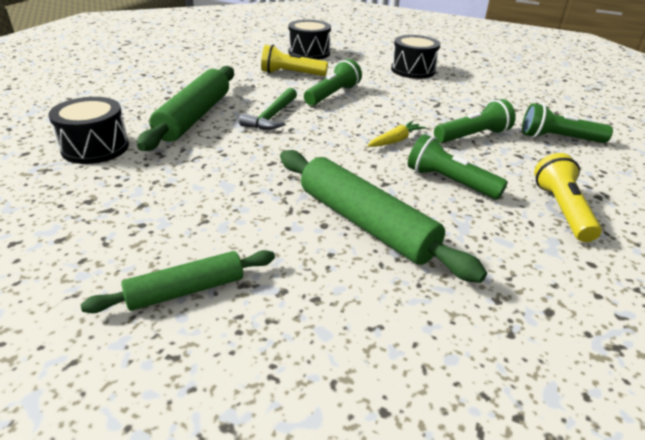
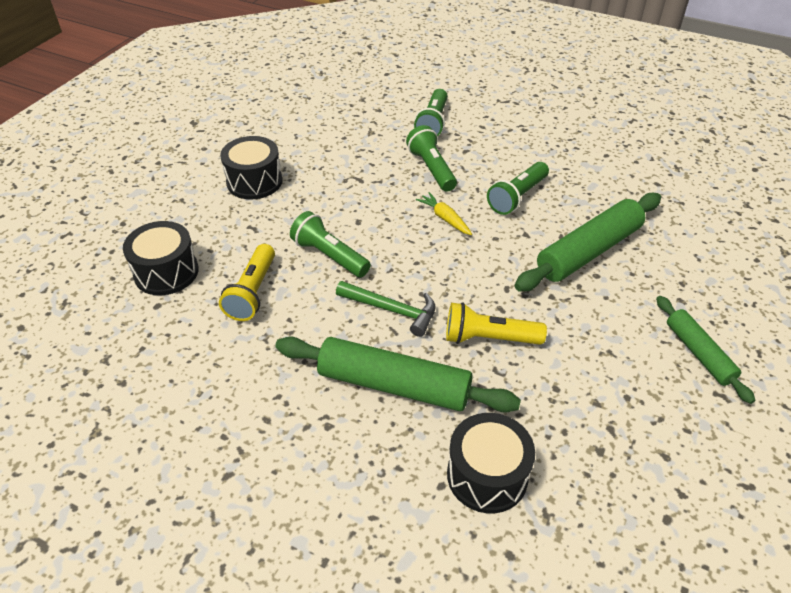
camera: 85 degrees left, 10 degrees up
yellow flashlight [534,153,602,242] -> yellow flashlight moved to [446,302,547,345]

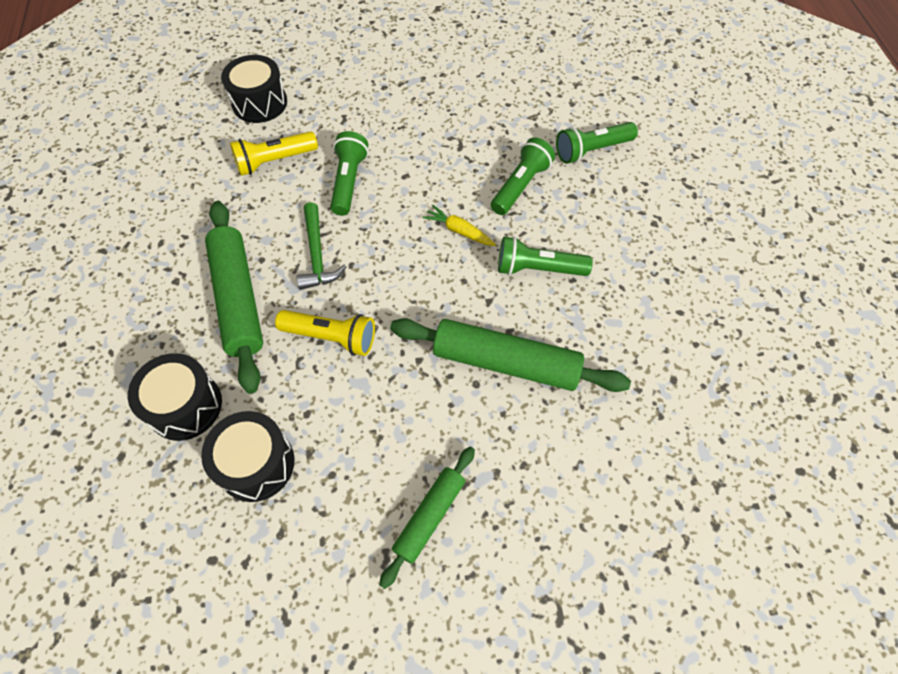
camera: 55 degrees right, 15 degrees up
black drum [220,136,282,200] -> black drum moved to [201,411,295,502]
yellow carrot [416,192,472,235] -> yellow carrot turned 75 degrees counterclockwise [422,204,496,246]
yellow flashlight [446,302,547,345] -> yellow flashlight turned 135 degrees clockwise [275,310,375,356]

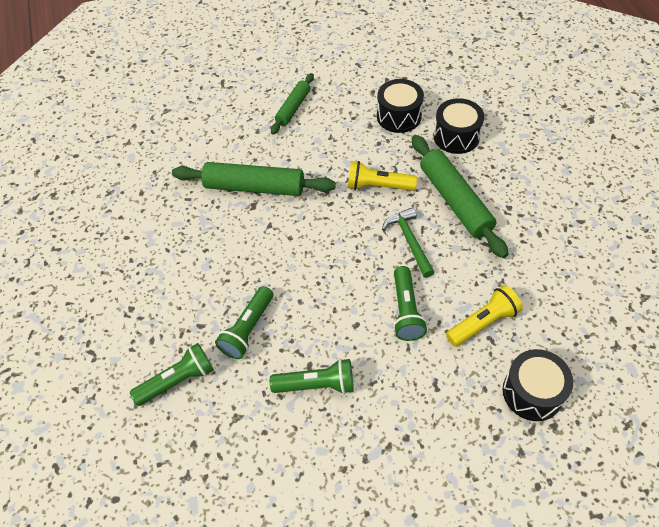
camera: 175 degrees right, 5 degrees down
yellow carrot [422,204,496,246] -> none
green flashlight [498,236,593,276] -> green flashlight moved to [270,359,354,394]

